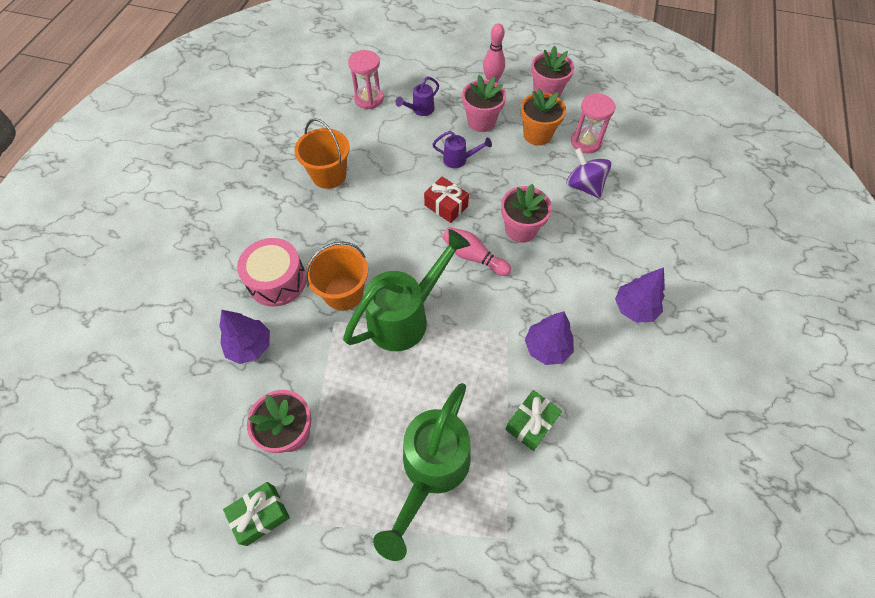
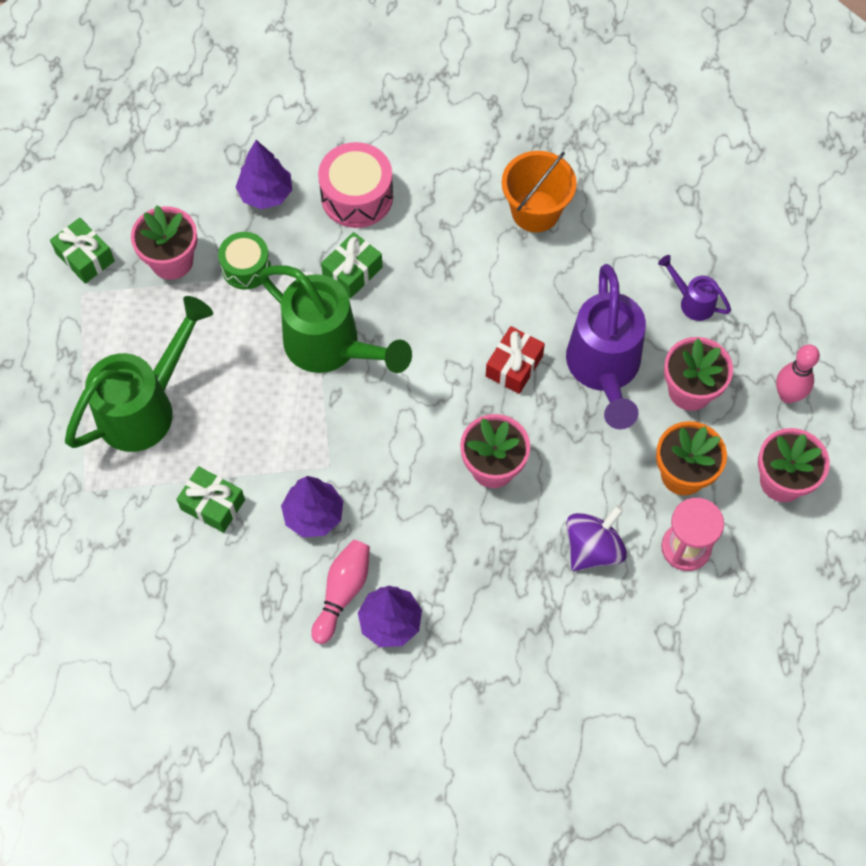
camera: 80 degrees right, 5 degrees up
orange bucket [305,241,368,311] -> green gift [321,232,383,299]
pink hourglass [348,50,384,109] -> none
green watering can [373,383,471,561] -> green watering can turned 120 degrees clockwise [65,296,213,452]
purple watering can [432,131,492,168] -> purple watering can [566,264,646,429], size x2.14
pink bowling pin [442,227,511,276] -> pink bowling pin moved to [311,540,370,644]
none -> green drum [218,232,271,290]

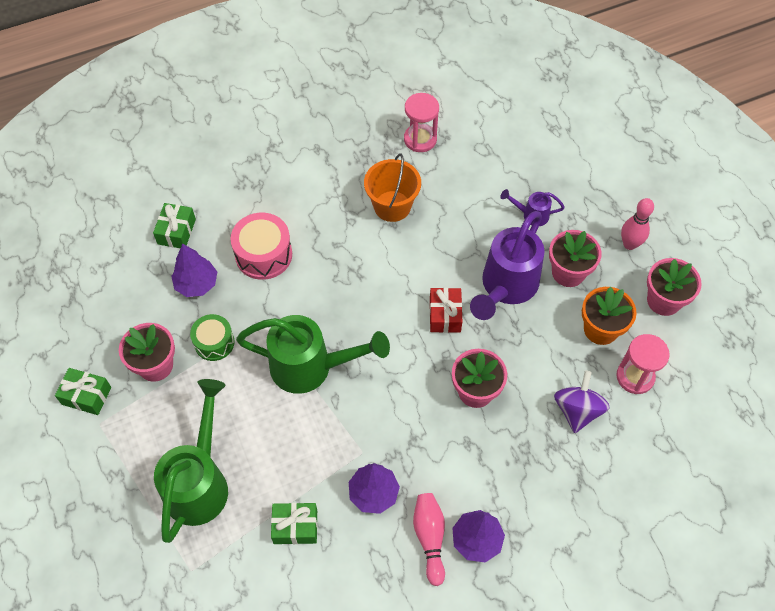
camera: 30 degrees left, 5 degrees down
green gift [321,232,383,299] -> green gift moved to [153,203,196,248]
purple watering can [566,264,646,429] -> purple watering can turned 60 degrees clockwise [470,211,545,320]
none -> pink hourglass [404,93,439,152]

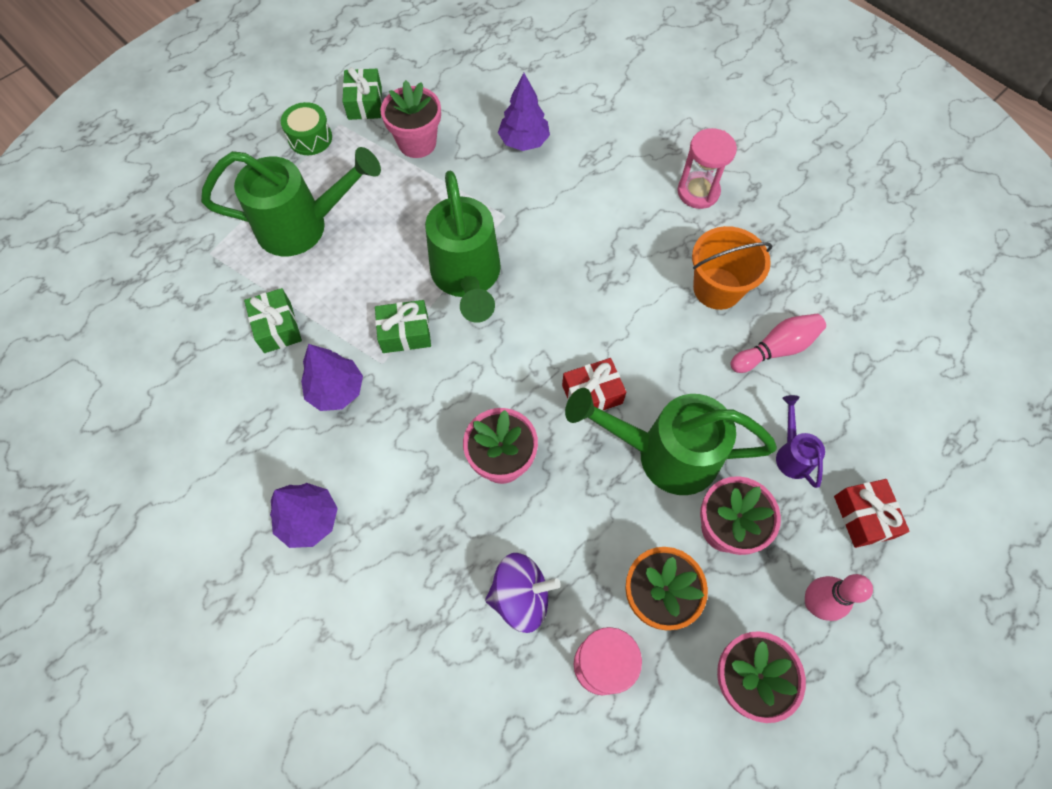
camera: 70 degrees right, 5 degrees up
green gift [153,203,196,248] -> green gift moved to [375,300,431,353]
green drum [190,314,235,361] -> green drum moved to [281,102,332,155]
pink drum [230,213,292,280] -> none
pink hourglass [404,93,439,152] -> pink hourglass moved to [677,128,737,209]
pink bowling pin [413,493,445,586] -> pink bowling pin moved to [730,313,826,373]
purple watering can [470,211,545,320] -> green watering can [565,388,777,495]
none -> red gift [834,479,910,548]

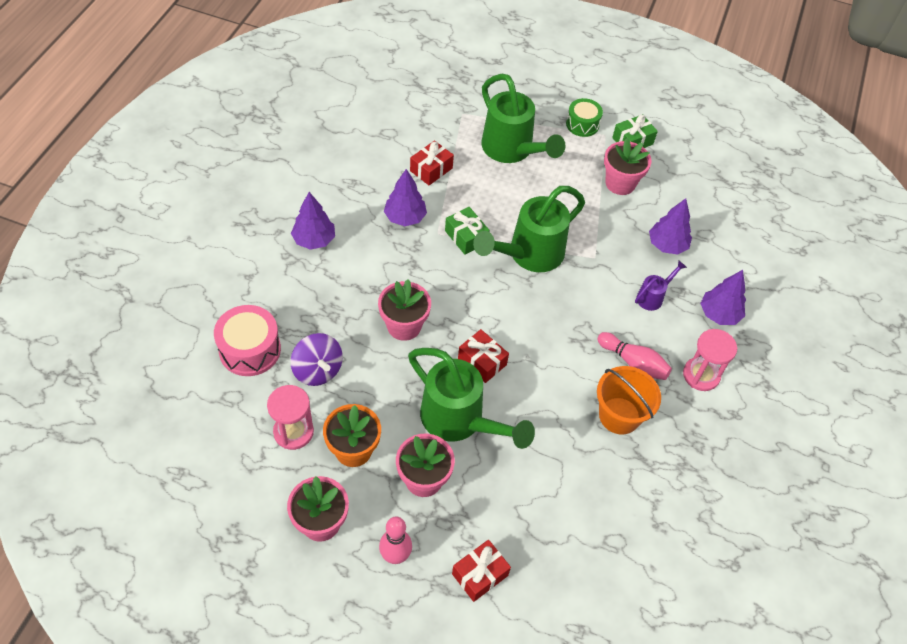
camera: 60 degrees right, 10 degrees down
green gift [244,288,302,353] -> red gift [410,140,454,185]
green watering can [565,388,777,495] -> green watering can turned 150 degrees clockwise [408,348,535,449]
pink bowling pin [730,313,826,373] -> pink bowling pin moved to [597,332,672,380]
purple watering can [776,395,825,488] -> purple watering can moved to [635,261,687,311]
none -> pink drum [214,305,281,376]
none -> purple tree [700,270,746,325]

